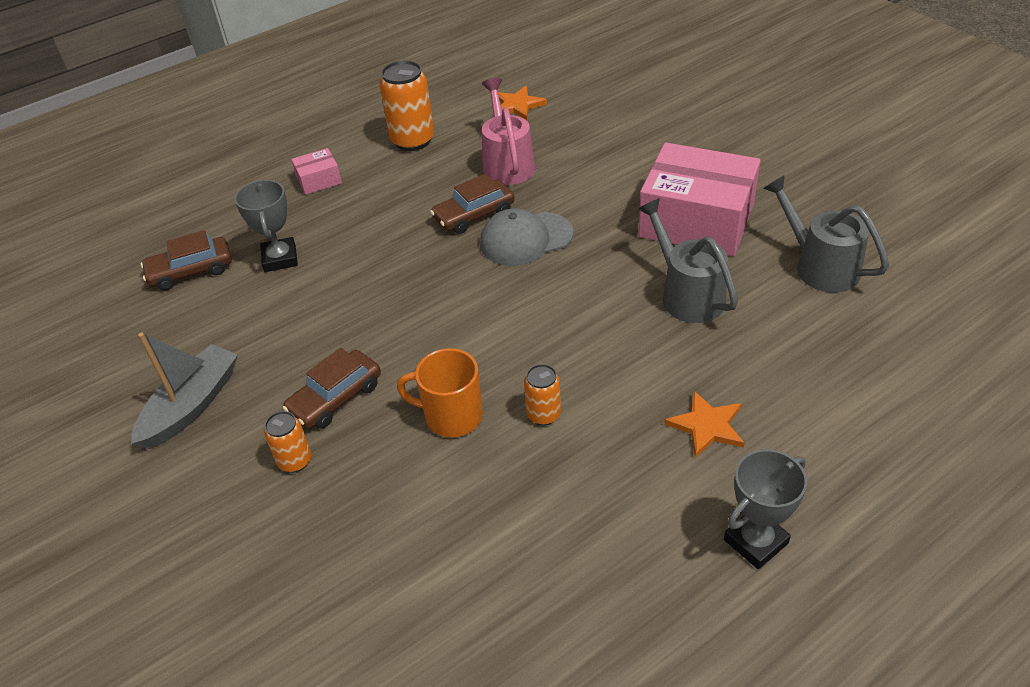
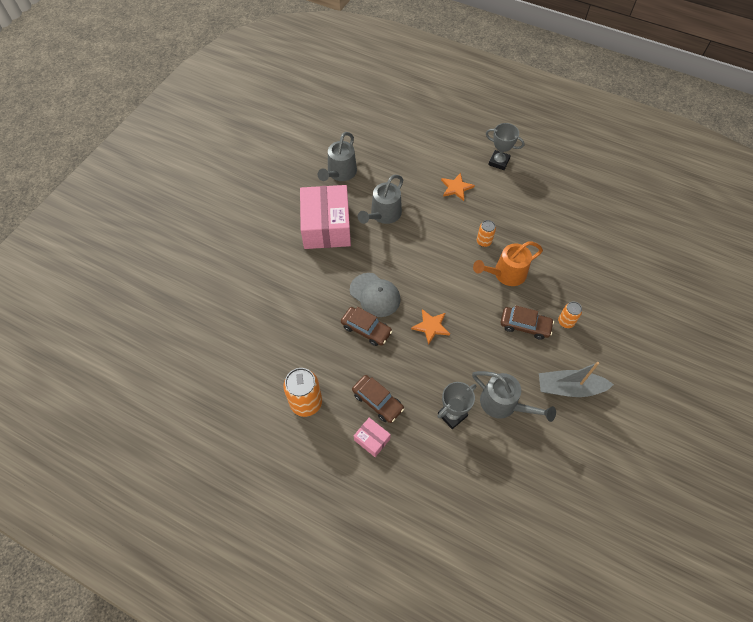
camera: 120 degrees left, 15 degrees up
brown car [141,230,232,290] -> brown car moved to [352,375,404,423]
orange mug [397,348,483,437] -> orange watering can [473,241,543,286]
pink watering can [482,78,535,185] -> none
orange star [498,86,547,120] -> orange star moved to [411,309,450,345]
none -> grey watering can [472,371,556,422]

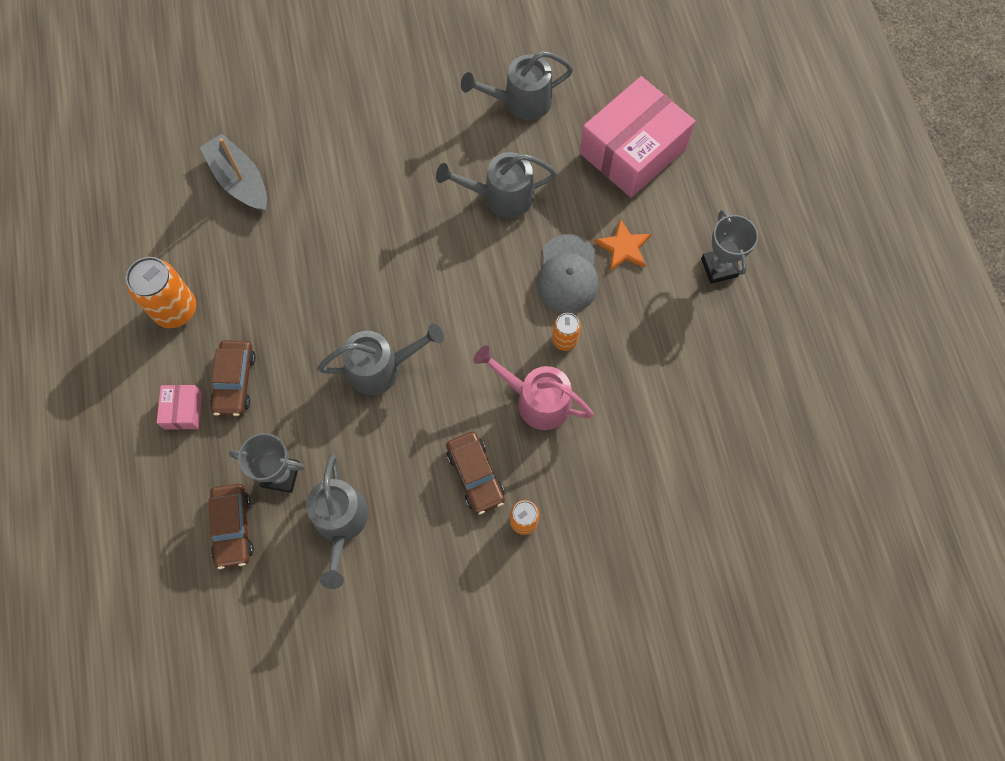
camera: 50 degrees right, 10 degrees up
pink box [300,185,351,249] -> pink box moved to [579,76,695,198]
brown car [341,307,393,346] -> brown car moved to [208,484,254,569]
grey cap [350,273,401,317] -> grey cap moved to [537,234,599,313]
orange star [411,309,450,345] -> grey watering can [317,323,444,395]
orange watering can [473,241,543,286] -> pink watering can [473,345,594,430]
grey boat [539,362,614,397] -> grey boat moved to [199,134,267,211]

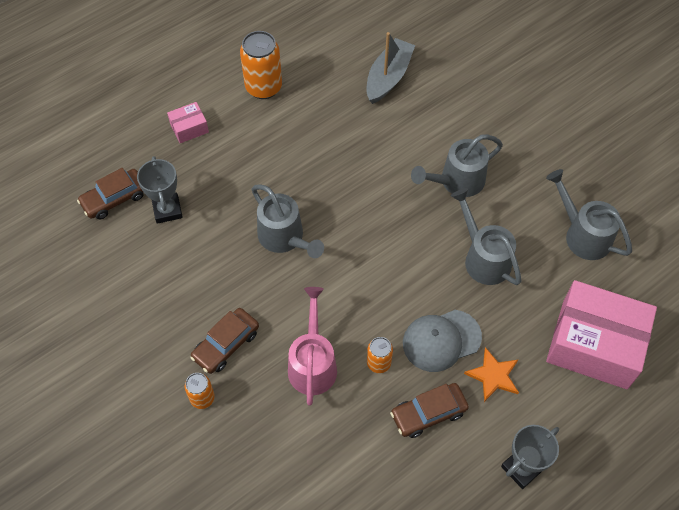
camera: 65 degrees right, 10 degrees down
brown car [210,340,256,416] -> brown car moved to [390,383,469,438]
grey watering can [306,454,368,589] -> grey watering can moved to [411,134,503,197]

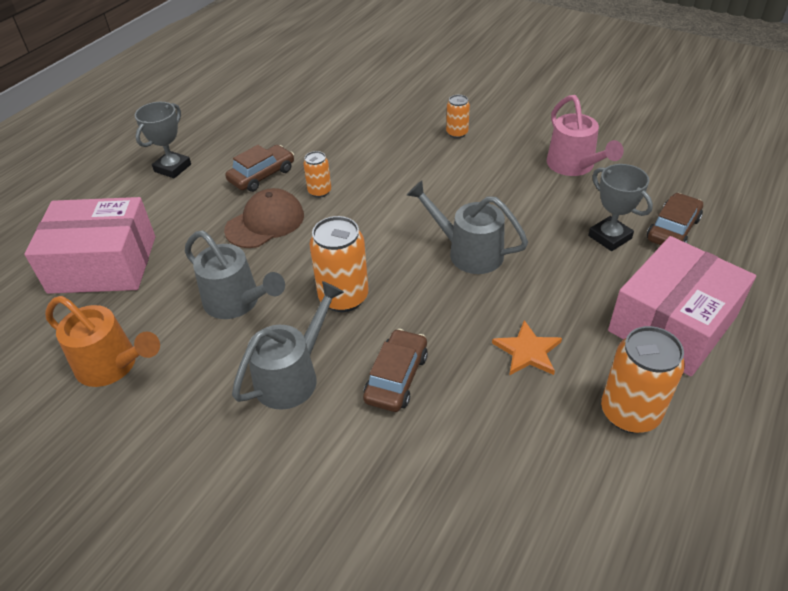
camera: 160 degrees right, 15 degrees down
pink box [167,102,209,143] -> pink box [608,236,756,376], size x2.31
brown car [190,308,259,374] -> brown car moved to [363,329,428,412]
pink watering can [288,287,337,406] -> pink watering can moved to [547,95,624,176]
grey boat [366,32,415,104] -> none
grey cap [403,310,482,372] -> brown cap [224,188,304,248]
orange star [464,347,519,402] -> orange star moved to [492,320,562,376]
grey watering can [546,169,632,260] -> orange watering can [45,296,160,387]
none -> orange can [309,216,368,312]

